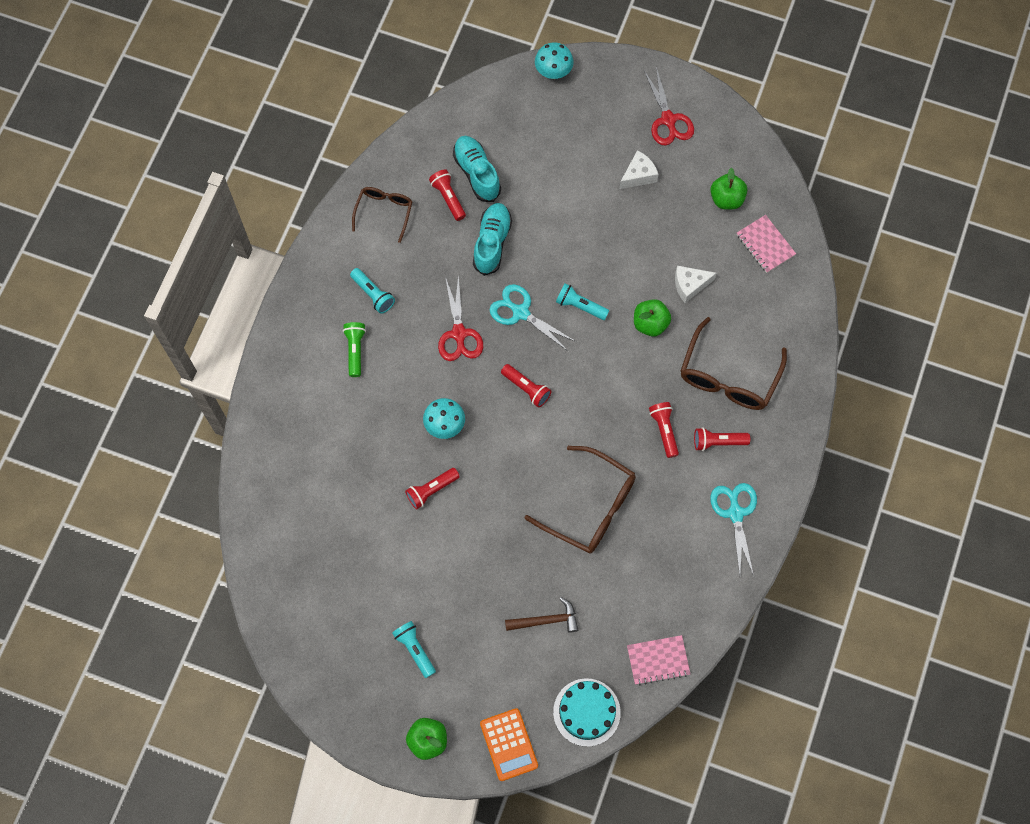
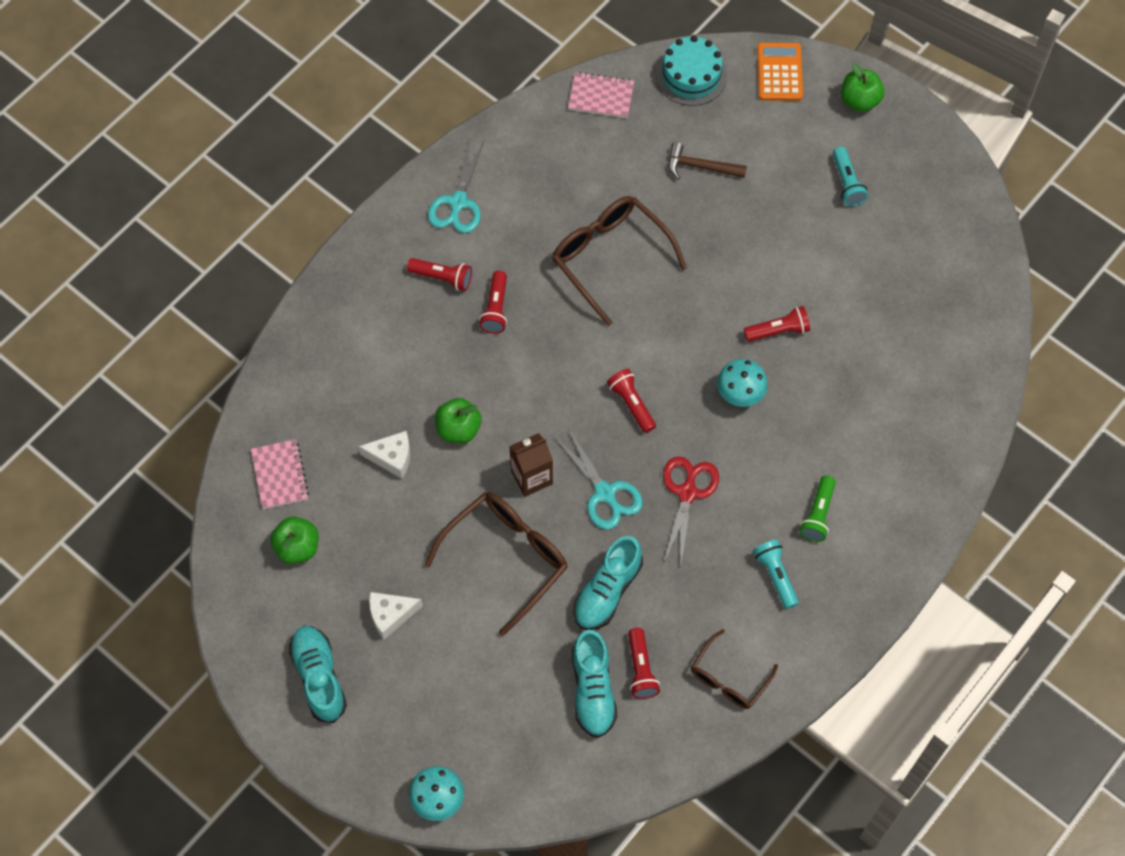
camera: 160 degrees left, 5 degrees down
turquoise flashlight [556,283,609,320] -> brown carton [509,433,553,497]
red scissors [644,67,694,146] -> turquoise shoe [288,626,347,723]
brown glasses [680,317,787,410] -> brown glasses moved to [424,492,568,636]

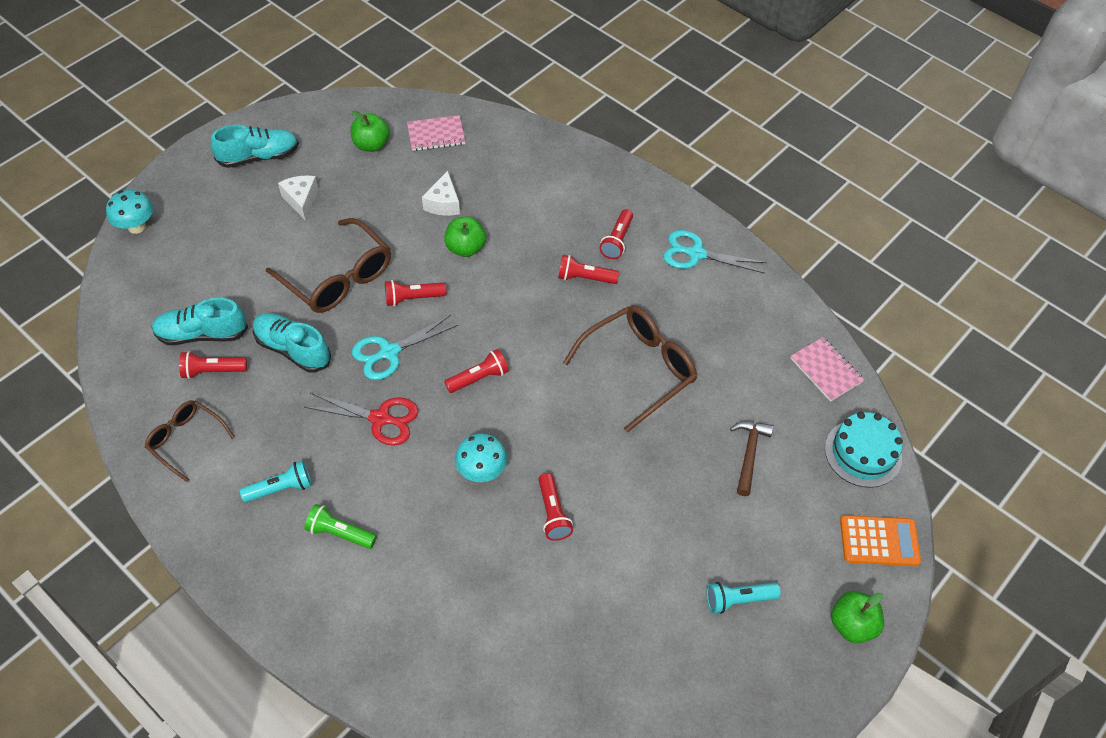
camera: 90 degrees right, 10 degrees down
brown carton [509,433,553,497] -> red flashlight [385,280,446,306]
pink notebook [568,72,634,118] -> pink notebook turned 45 degrees counterclockwise [790,337,864,402]

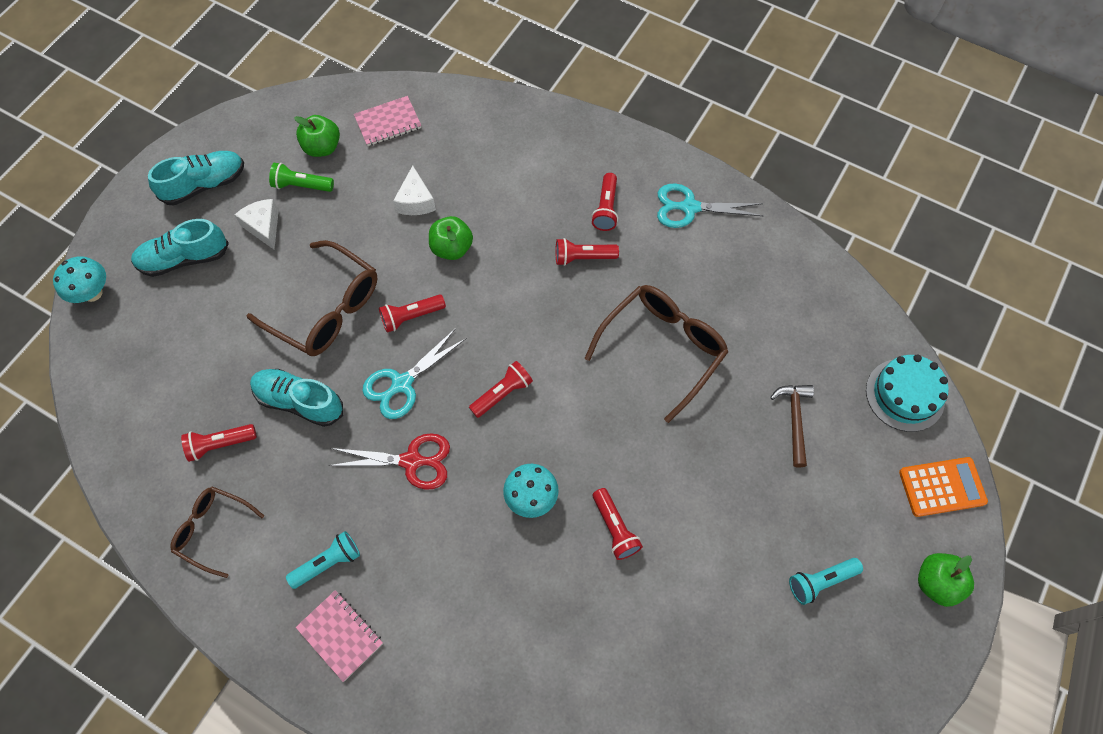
camera: 10 degrees left, 10 degrees up
turquoise shoe [152,298,248,345] -> turquoise shoe moved to [131,219,229,277]
green flashlight [304,504,377,549] -> green flashlight moved to [269,163,334,192]
pink notebook [790,337,864,402] -> pink notebook moved to [296,590,383,682]

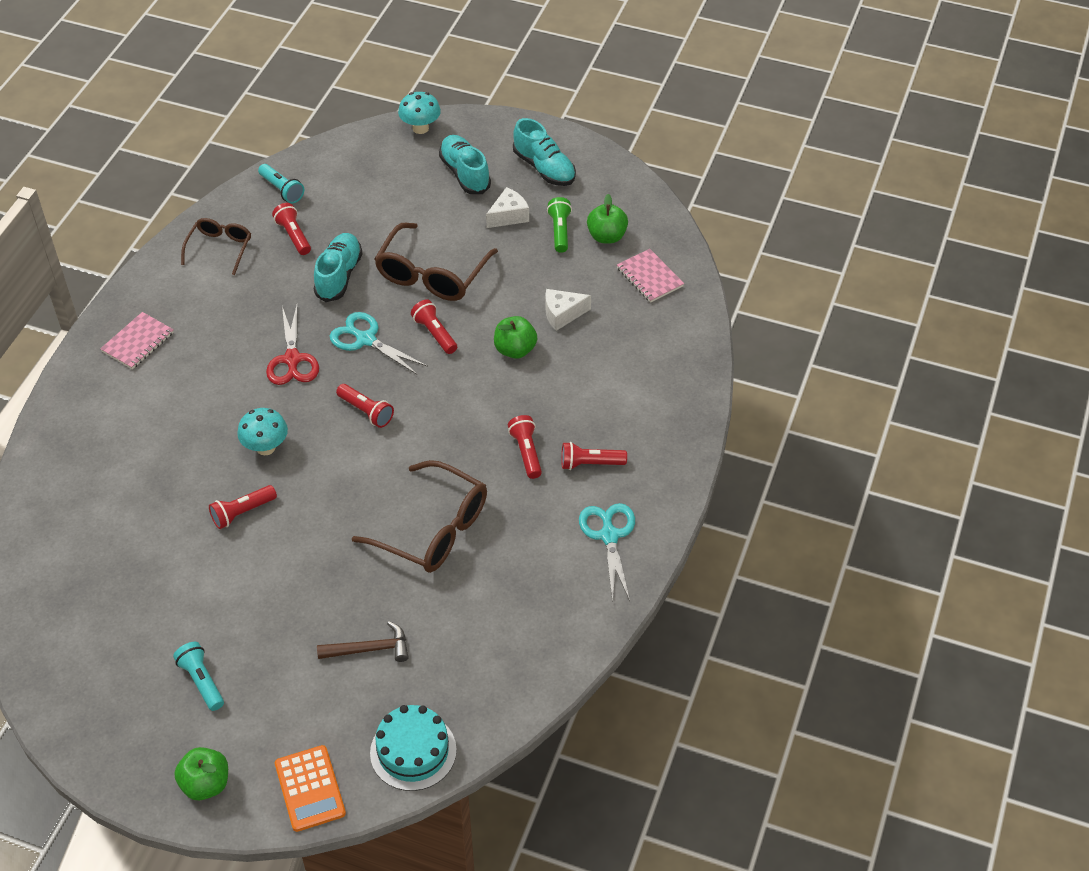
camera: 80 degrees right, 15 degrees down
turquoise flashlight [286,531,360,589] -> turquoise flashlight moved to [258,164,304,203]

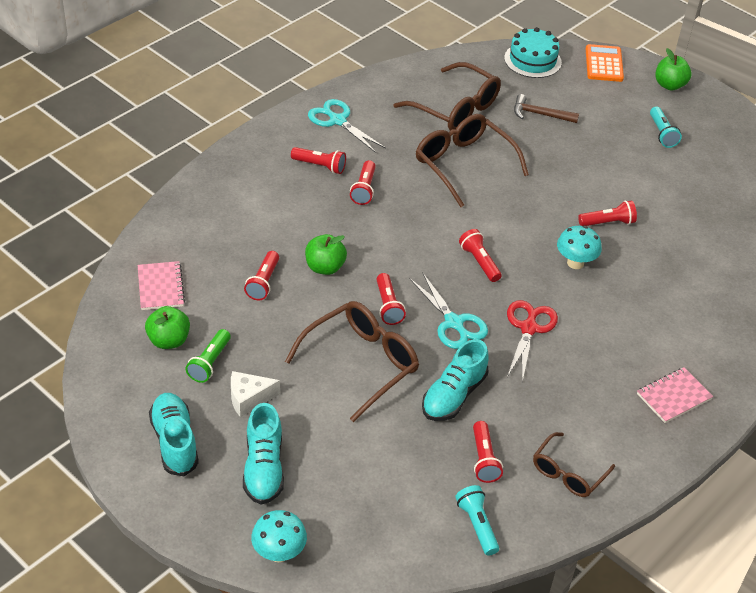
camera: 160 degrees left, 5 degrees down
white cheese [545,289,591,331] -> red flashlight [244,251,279,300]
turquoise scissors [579,503,635,602] -> turquoise scissors turned 120 degrees clockwise [308,99,386,153]
none -> brown glasses [393,62,501,131]

